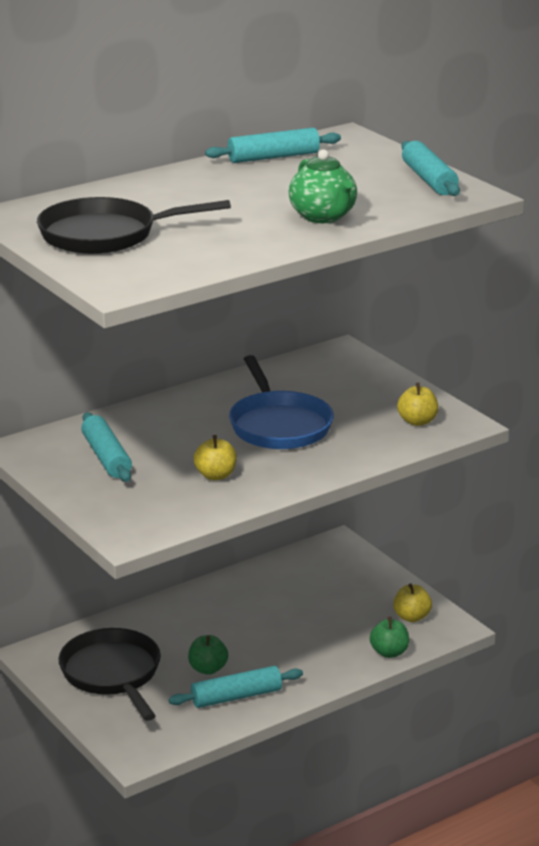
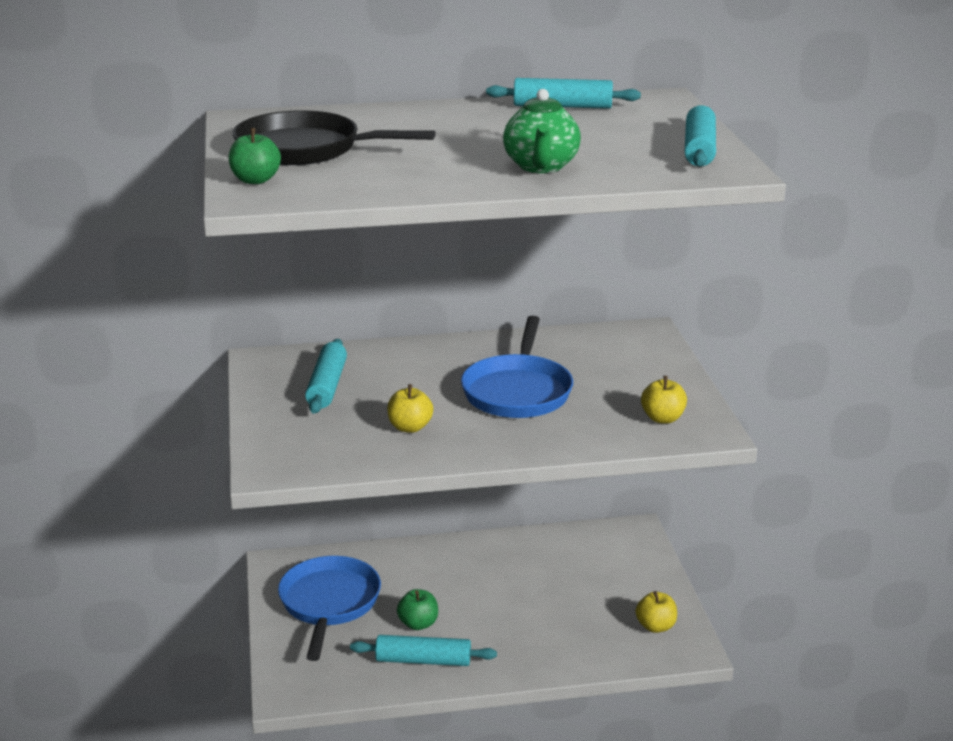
camera: 25 degrees right, 0 degrees up
black pan [58,628,161,721] -> blue pan [278,556,381,661]
green apple [370,617,409,658] -> green apple moved to [229,128,281,184]

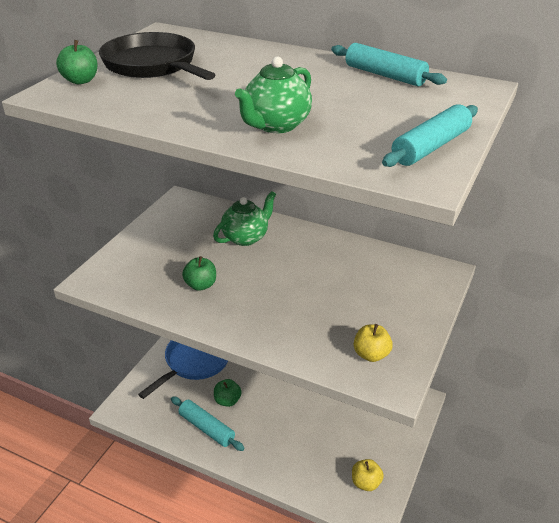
camera: 35 degrees right, 10 degrees up
turquoise rolling pin [305,339,347,414] -> none
yellow apple [387,384,433,433] -> green apple [182,256,216,291]
blue pan [461,316,573,418] -> none
none -> green teapot [213,191,276,246]

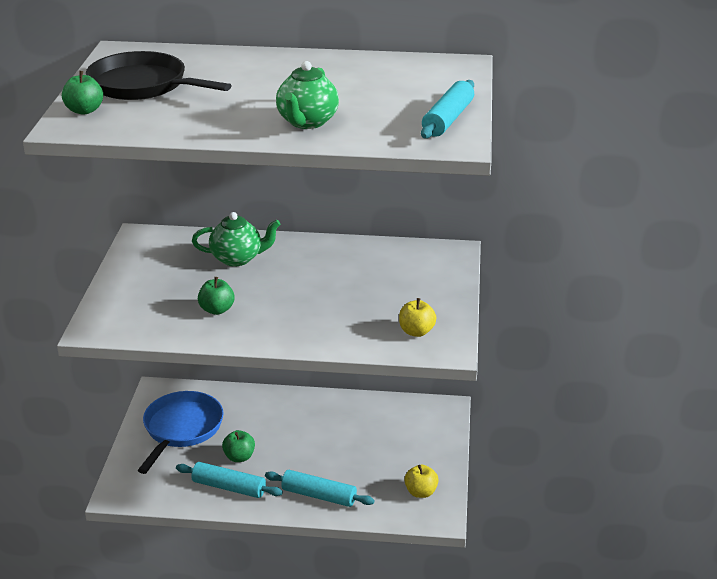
camera: 20 degrees left, 5 degrees down
green teapot [213,191,276,246] -> green teapot turned 60 degrees clockwise [192,212,281,266]
turquoise rolling pin [331,43,447,87] -> turquoise rolling pin moved to [265,470,375,507]

